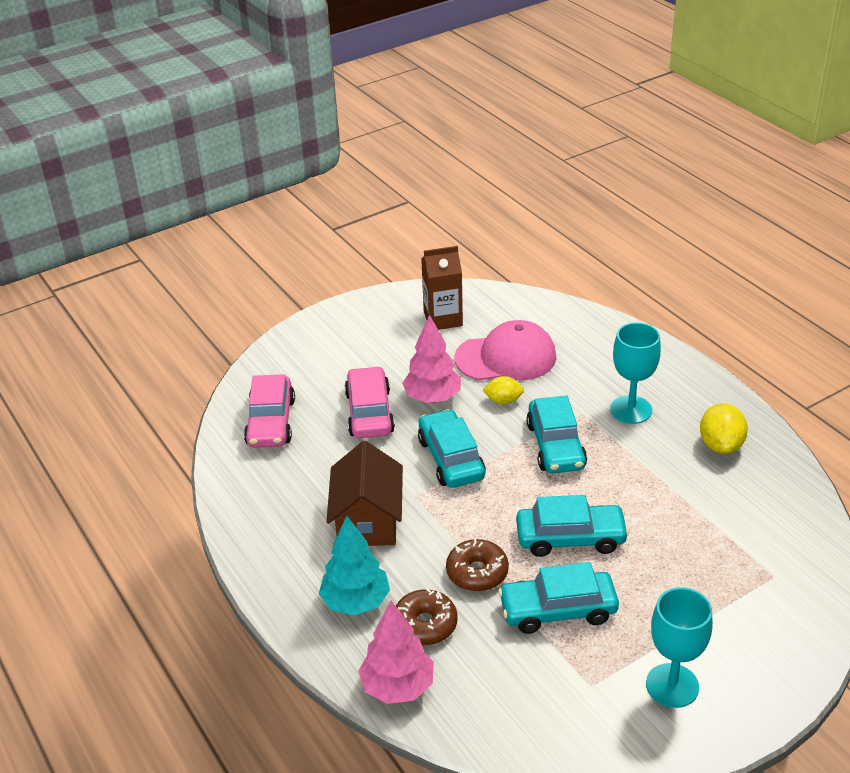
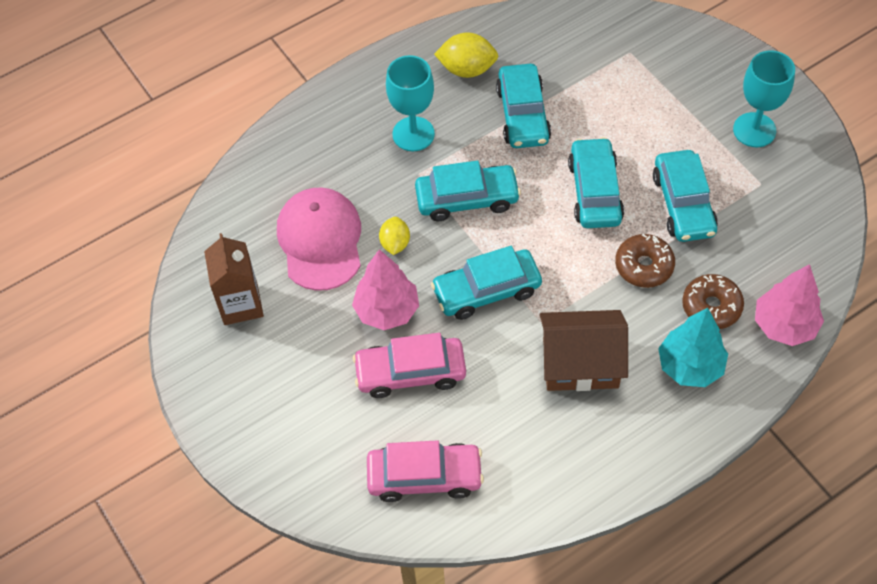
camera: 90 degrees left, 20 degrees up
none -> turquoise car [496,64,551,148]

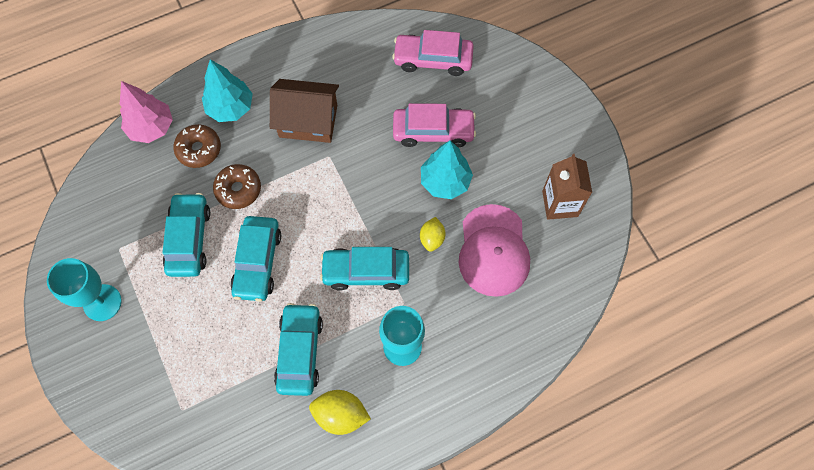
camera: 175 degrees left, 10 degrees up
pink tree [352,249,419,330] -> turquoise tree [421,140,473,199]
turquoise car [431,246,542,320] -> none

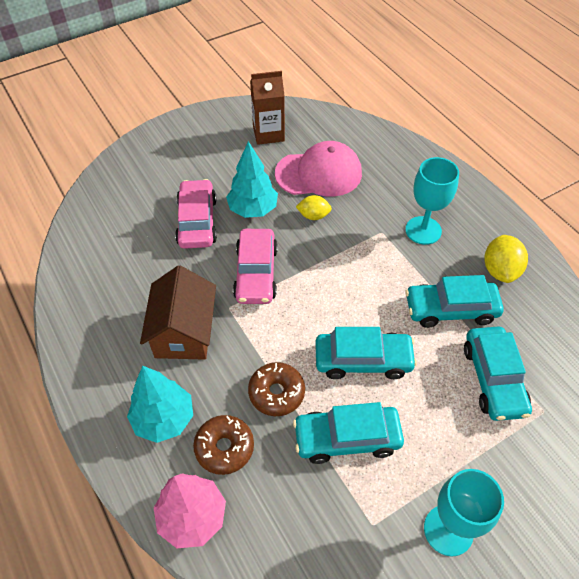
camera: 95 degrees left, 15 degrees down
turquoise car [320,247,409,291] -> turquoise car moved to [464,326,532,421]
pink car [392,30,474,76] -> pink car moved to [233,229,278,304]

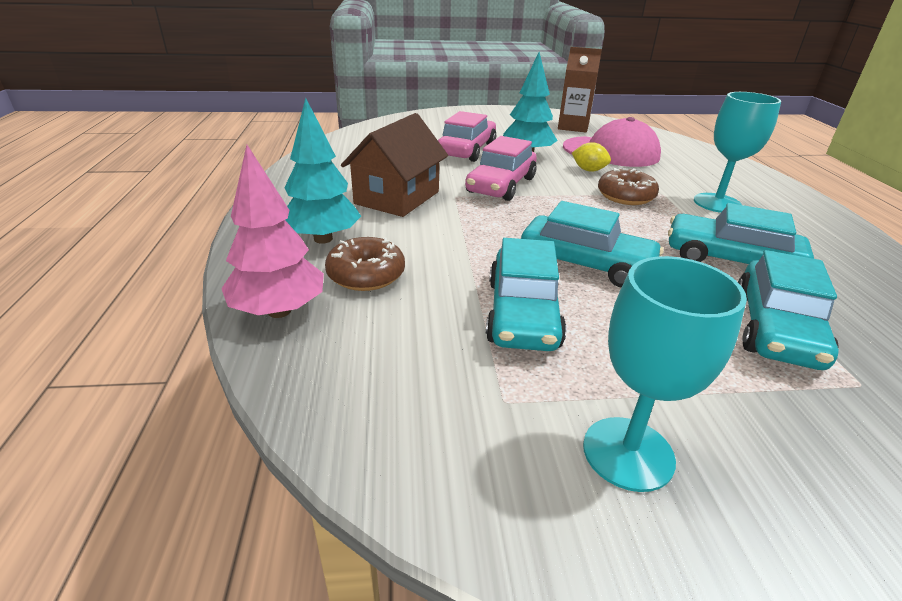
camera: 25 degrees right, 20 degrees down
brown donut [248,362,305,416] -> brown donut moved to [598,168,659,205]
turquoise car [293,402,404,464] -> turquoise car turned 105 degrees counterclockwise [486,238,567,351]
yellow lemon [484,235,528,283] -> none

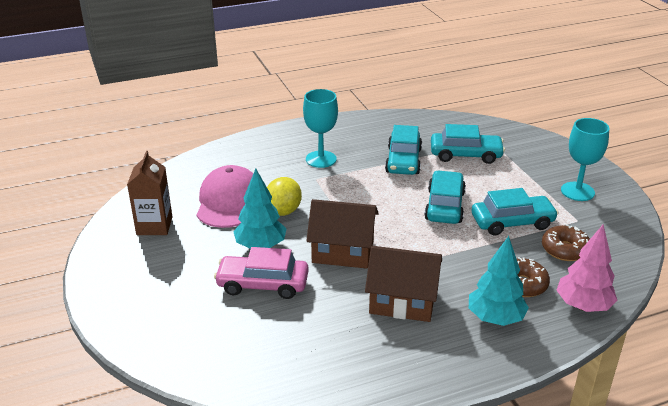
camera: 105 degrees left, 0 degrees up
pink car [465,136,537,201] -> brown house [306,199,379,269]
yellow lemon [572,142,611,172] -> yellow lemon [267,177,302,216], size x1.54
brown donut [598,168,659,205] -> brown donut moved to [542,224,590,261]

